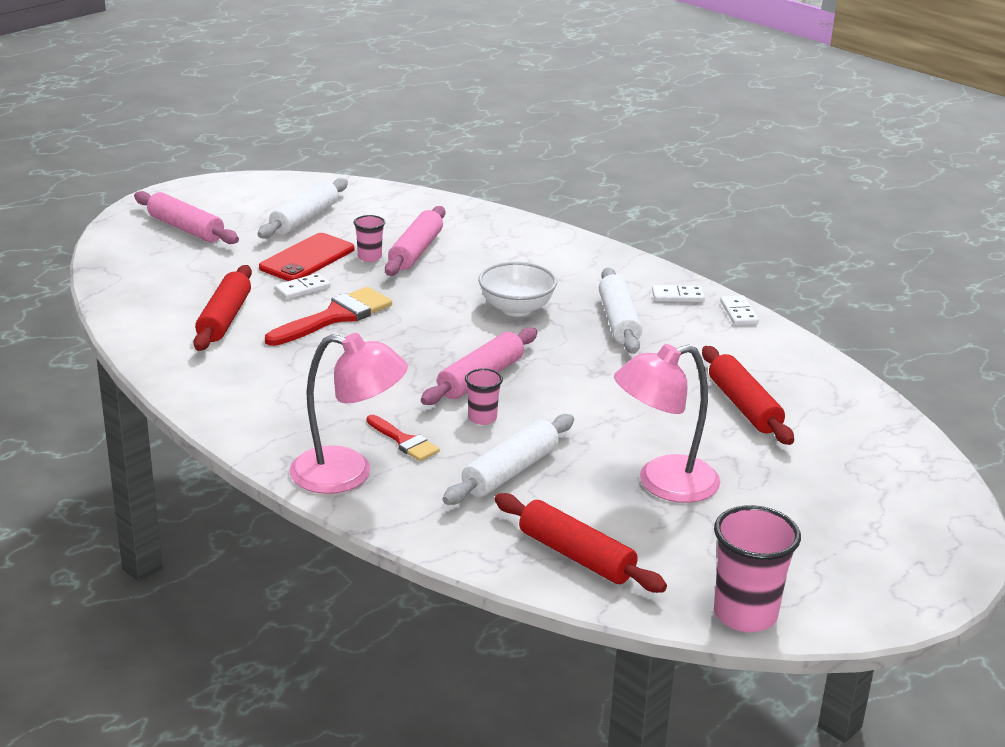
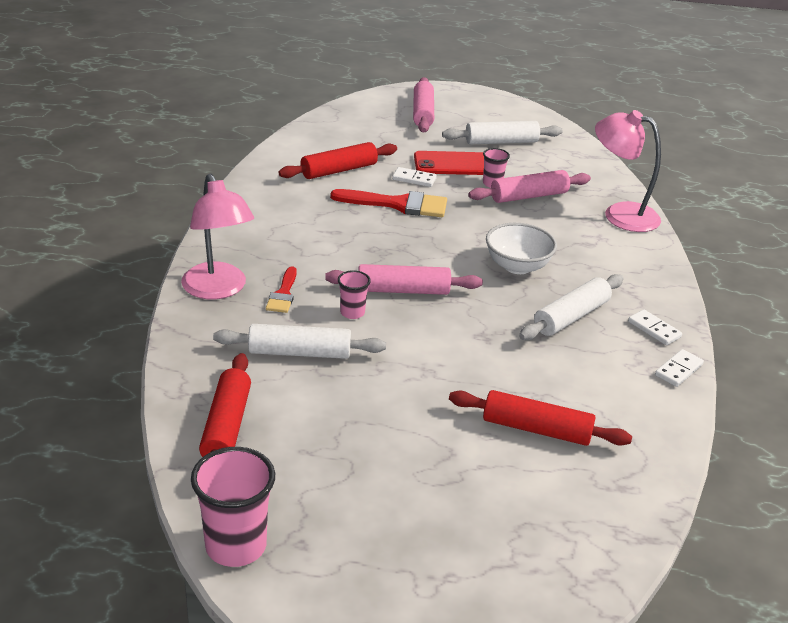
camera: 50 degrees right, 5 degrees up
pink lamp [614,344,720,503] -> pink lamp moved to [595,110,661,232]
red rolling pin [702,346,794,445] -> red rolling pin turned 75 degrees clockwise [449,390,632,446]

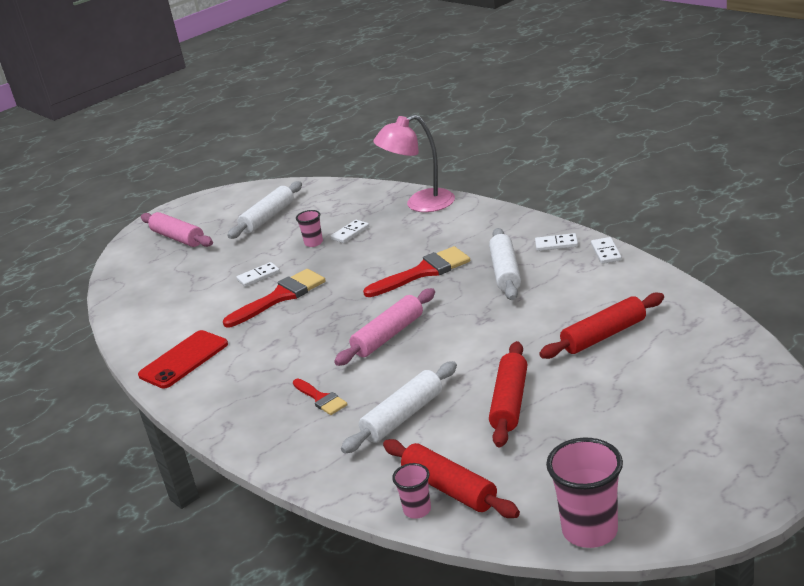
camera: 40 degrees left, 5 degrees down
pink lamp [181,174,254,299] -> none
red rolling pin [278,142,397,179] -> red rolling pin moved to [489,341,527,448]
pink cup [338,270,371,319] -> pink cup moved to [392,463,431,519]
red phone [414,151,484,175] -> red phone moved to [138,330,228,389]
pink rolling pin [468,170,591,203] -> white domino [330,220,369,243]
white bowl [486,223,557,274] -> red brush [363,246,470,297]

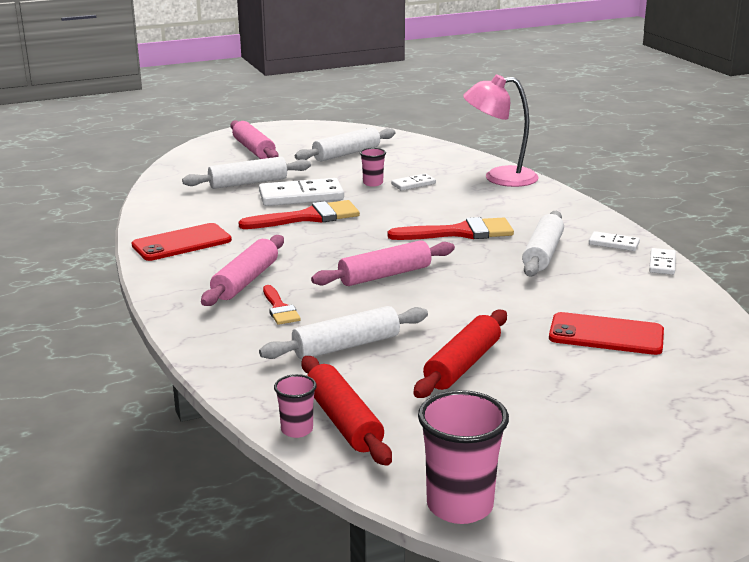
camera: 15 degrees right, 5 degrees down
white domino [237,262,280,287] -> white domino [259,178,344,206], size x1.92
red rolling pin [539,292,664,359] -> red phone [549,312,664,355]
none -> white rolling pin [182,157,311,189]
none -> pink rolling pin [201,235,284,306]

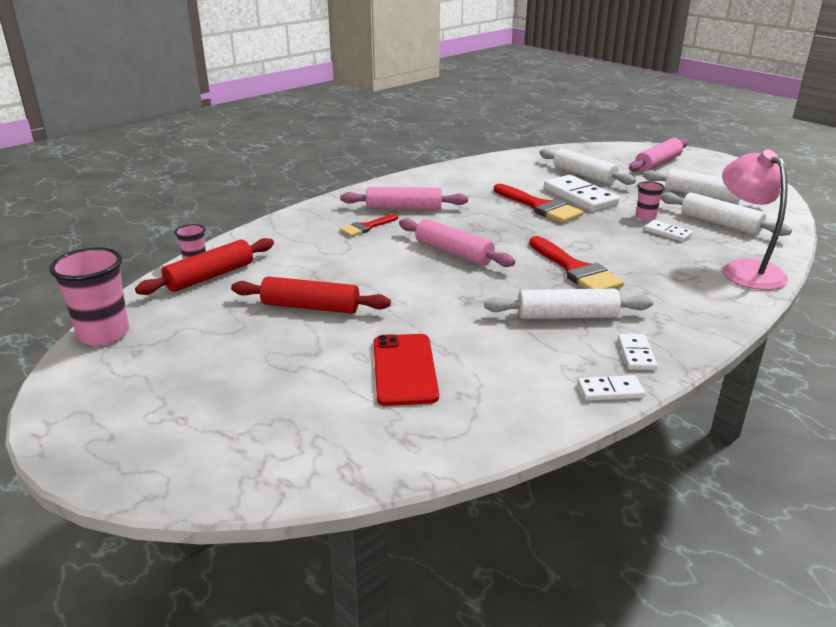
camera: 70 degrees right, 5 degrees up
red phone [132,223,232,261] -> none
white rolling pin [259,306,428,359] -> white rolling pin moved to [661,192,792,236]

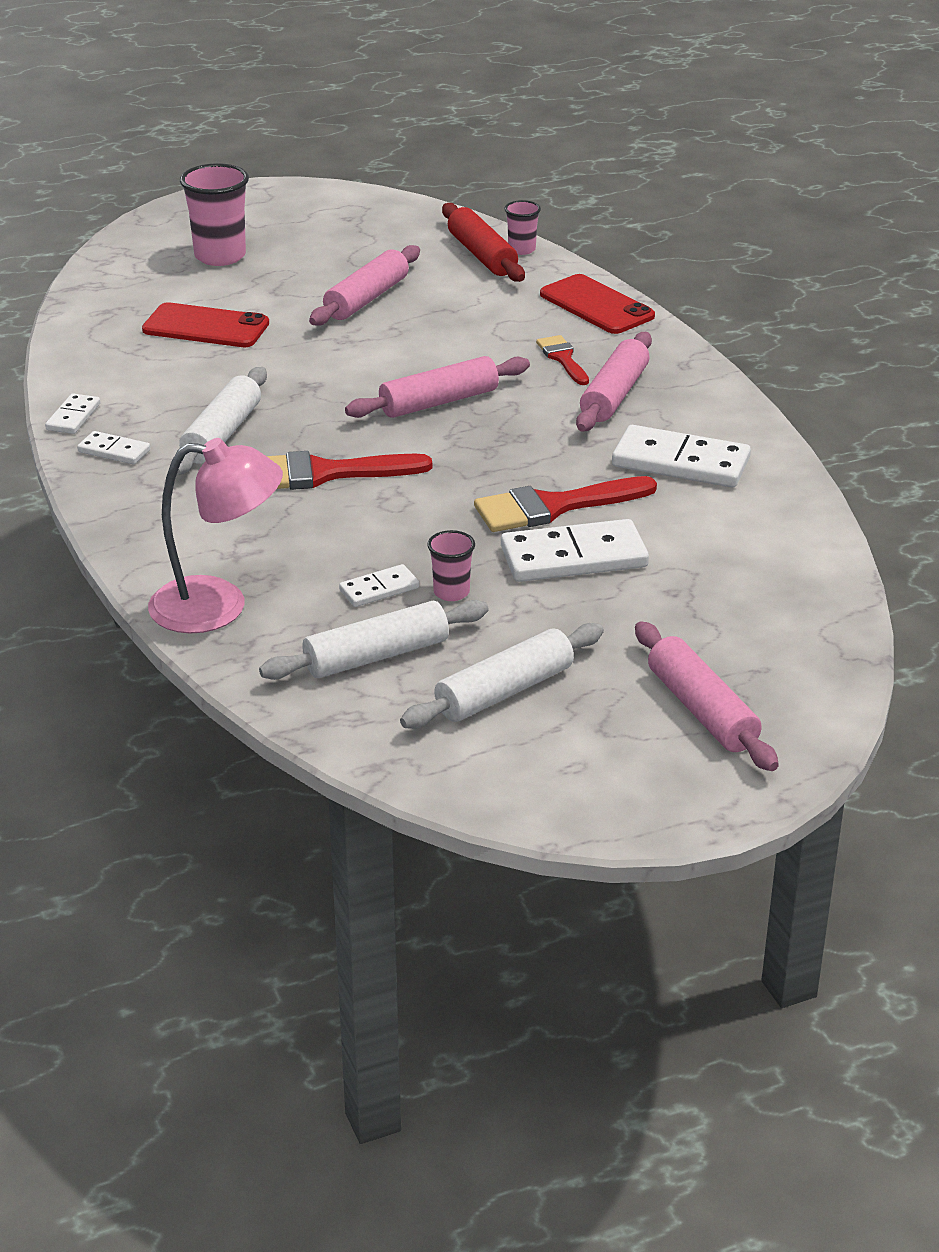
camera: 110 degrees right, 5 degrees up
pink cup [49,247,129,346] -> pink cup moved to [180,163,249,266]
red rolling pin [231,276,391,314] -> pink rolling pin [309,245,420,326]
white rolling pin [539,148,636,185] -> none
none -> red phone [540,274,655,334]
none -> white domino [612,425,751,487]

